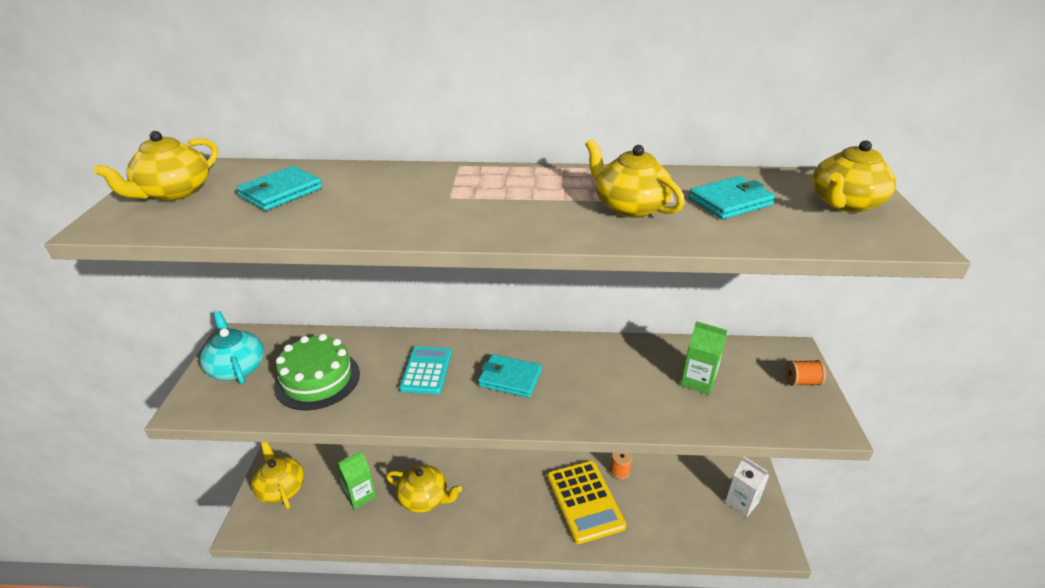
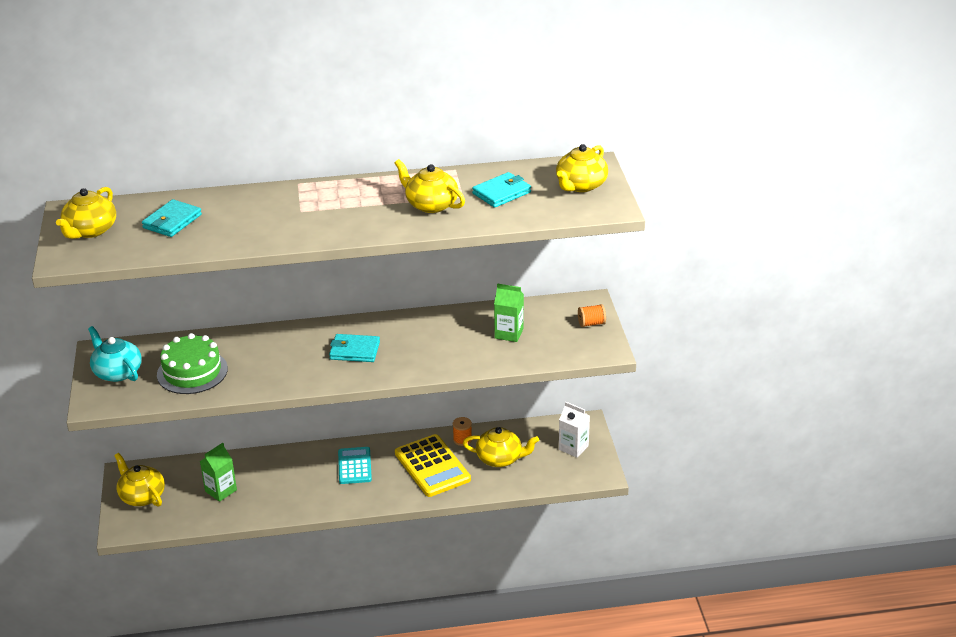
camera: 10 degrees left, 0 degrees up
yellow teapot [386,465,462,513] -> yellow teapot moved to [463,427,539,467]
turquoise calculator [399,346,452,394] -> turquoise calculator moved to [338,447,372,484]

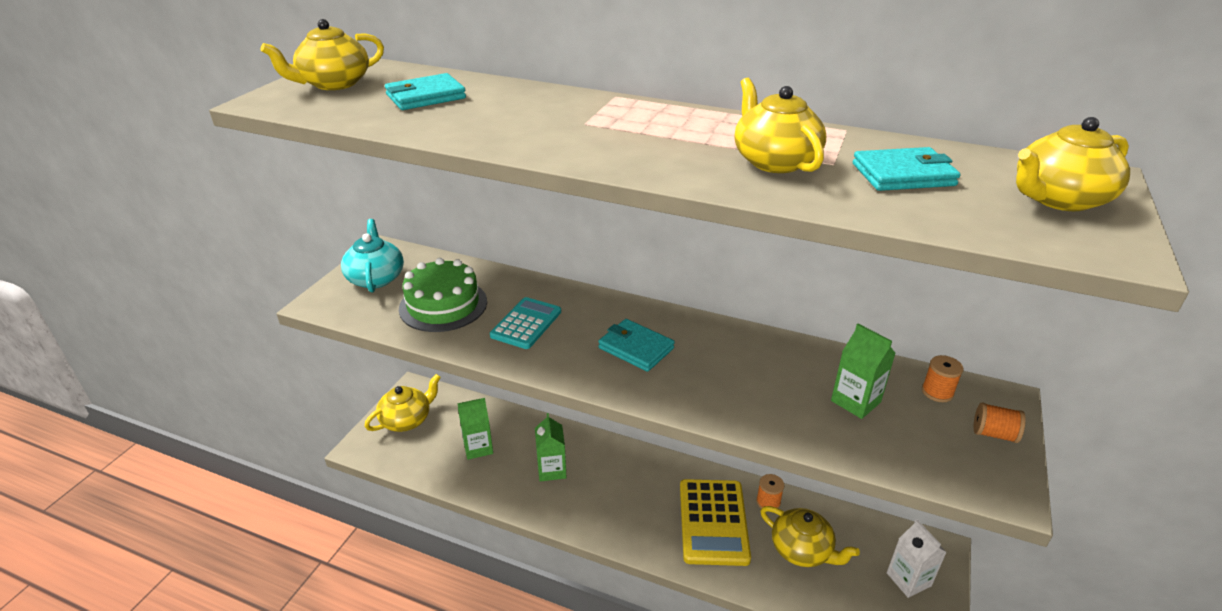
camera: 30 degrees right, 0 degrees up
yellow teapot [114,453,165,507] -> yellow teapot turned 60 degrees clockwise [364,374,441,432]
turquoise calculator [338,447,372,484] -> turquoise calculator moved to [490,297,561,349]
none -> green carton [535,413,567,482]
none -> orange spool [922,355,963,402]

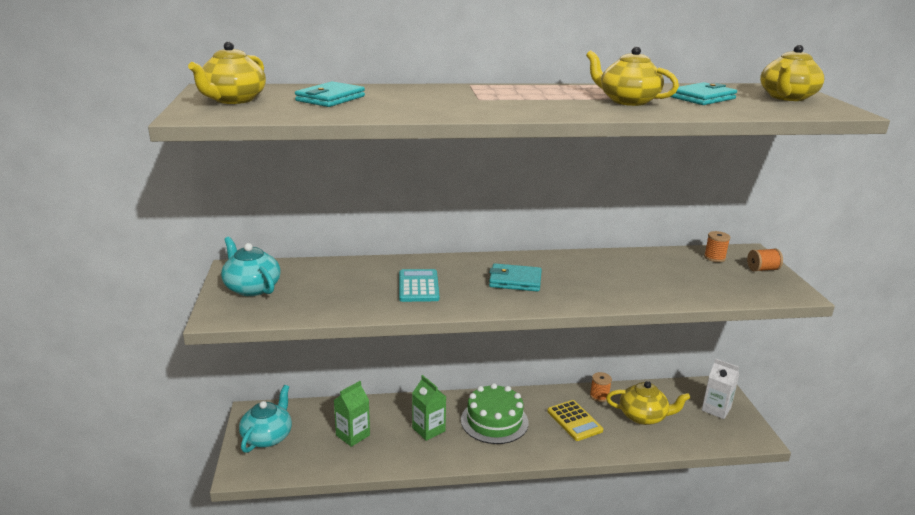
camera: 30 degrees left, 10 degrees down
yellow teapot [364,374,441,432] -> turquoise teapot [239,385,292,453]
green cake [399,258,487,332] -> green cake moved to [461,383,528,444]
yellow calculator [680,479,751,566] -> yellow calculator [547,400,603,441], size x0.65
green carton [831,324,896,419] -> none

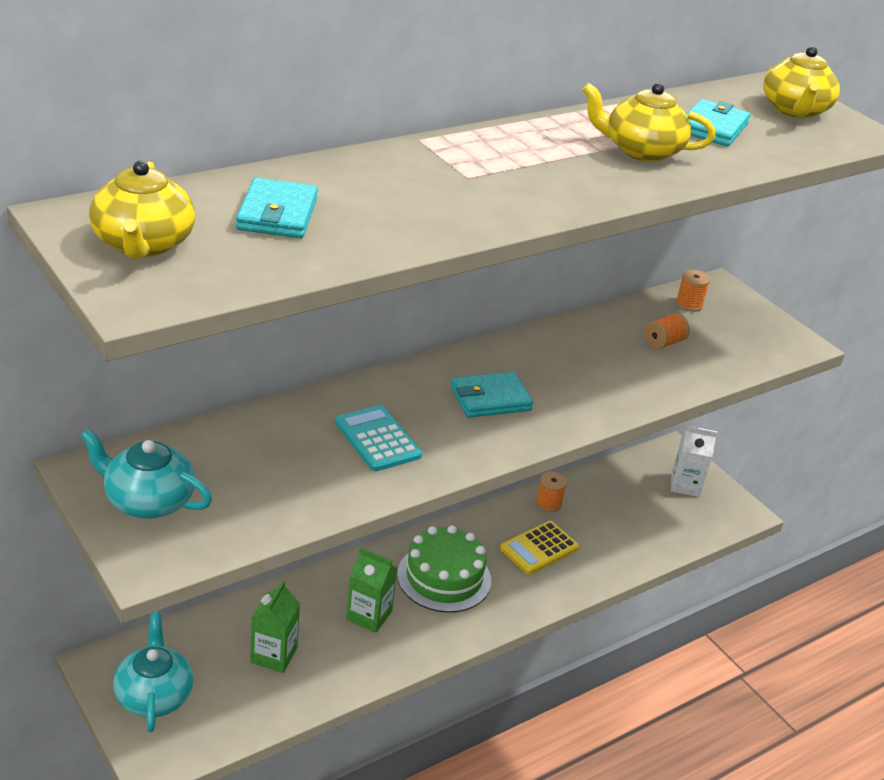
camera: 30 degrees left, 10 degrees up
yellow calculator [547,400,603,441] -> yellow calculator turned 105 degrees clockwise [500,521,579,575]
yellow teapot [606,381,690,425] -> none
orange spool [747,248,783,271] -> orange spool moved to [645,313,690,349]

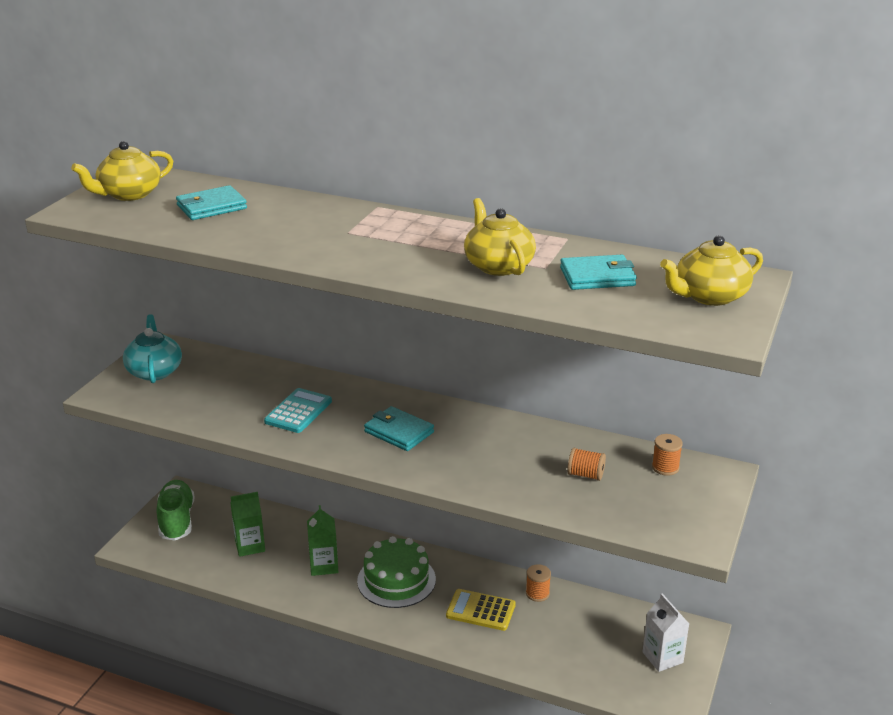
camera: 60 degrees right, 5 degrees down
turquoise teapot [113,612,194,732] -> green shoe [157,480,194,541]

